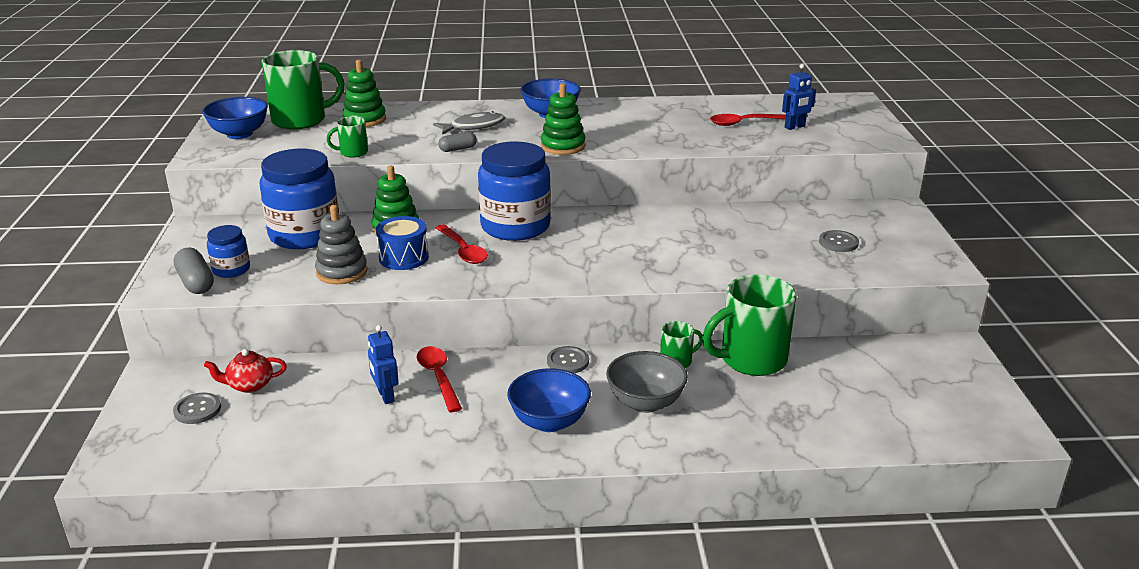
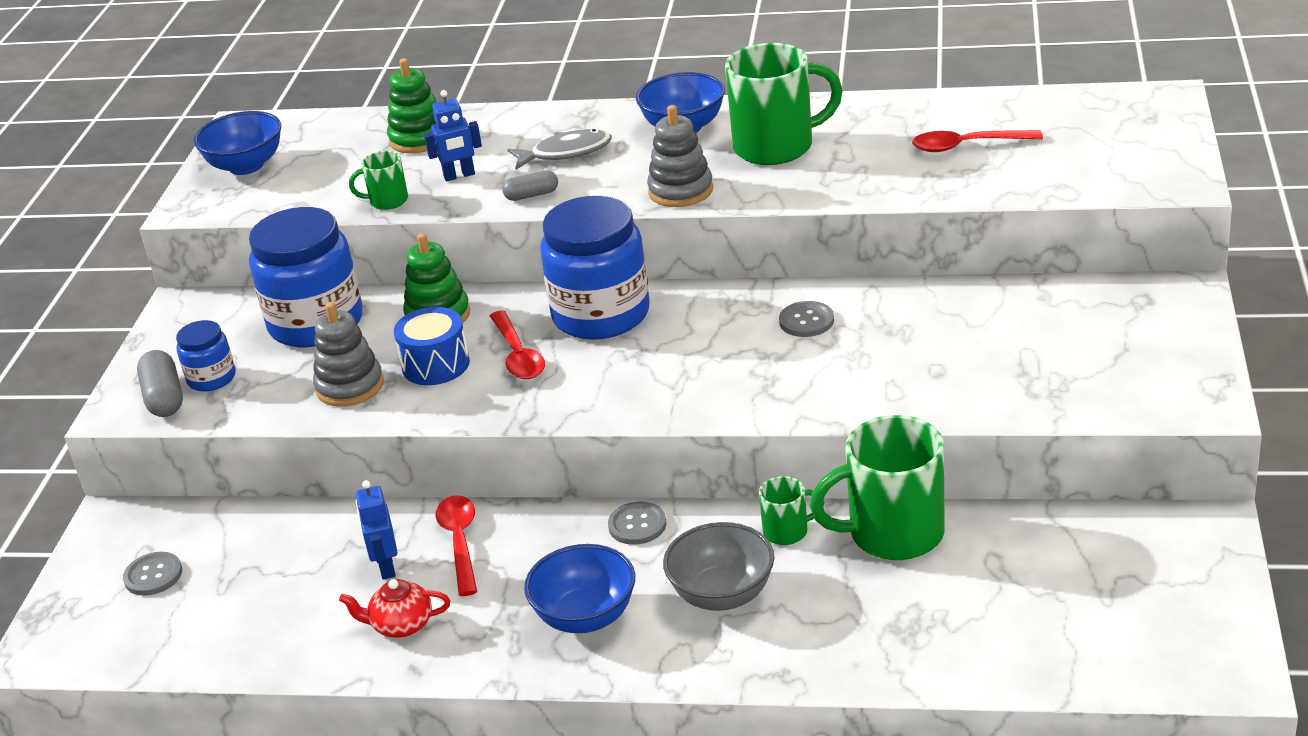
camera: 15 degrees right, 5 degrees up
red teapot [204,349,287,393] -> red teapot moved to [339,579,451,638]
green mug [262,50,344,130] -> green mug moved to [725,43,843,165]
green stacking toy [541,83,585,155] -> grey stacking toy [647,105,713,207]
blue robot [782,64,816,130] -> blue robot moved to [424,90,482,181]
grey button [819,230,859,252] -> grey button moved to [779,301,834,337]

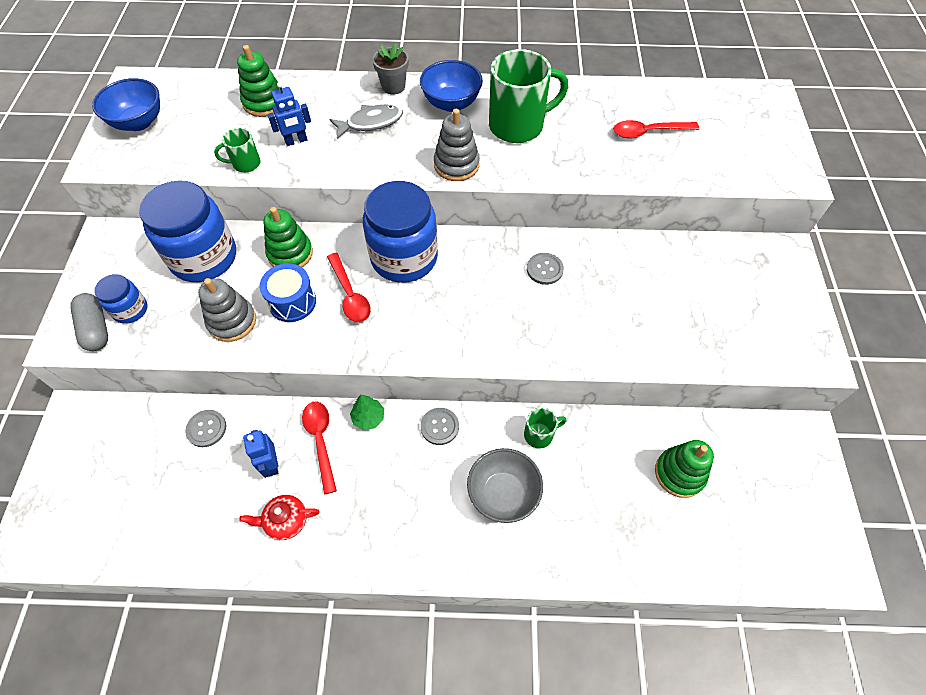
camera: 10 degrees left, 25 degrees up
grey button [123,552,182,596] -> grey button moved to [185,410,226,447]
grey capsule [502,170,558,201] -> none
blue bowl [524,544,635,633] -> none
green mug [810,415,945,560] -> none
none -> green tree [350,395,384,430]
none -> grey flower pot [372,43,409,95]
none -> green stacking toy [655,440,714,498]

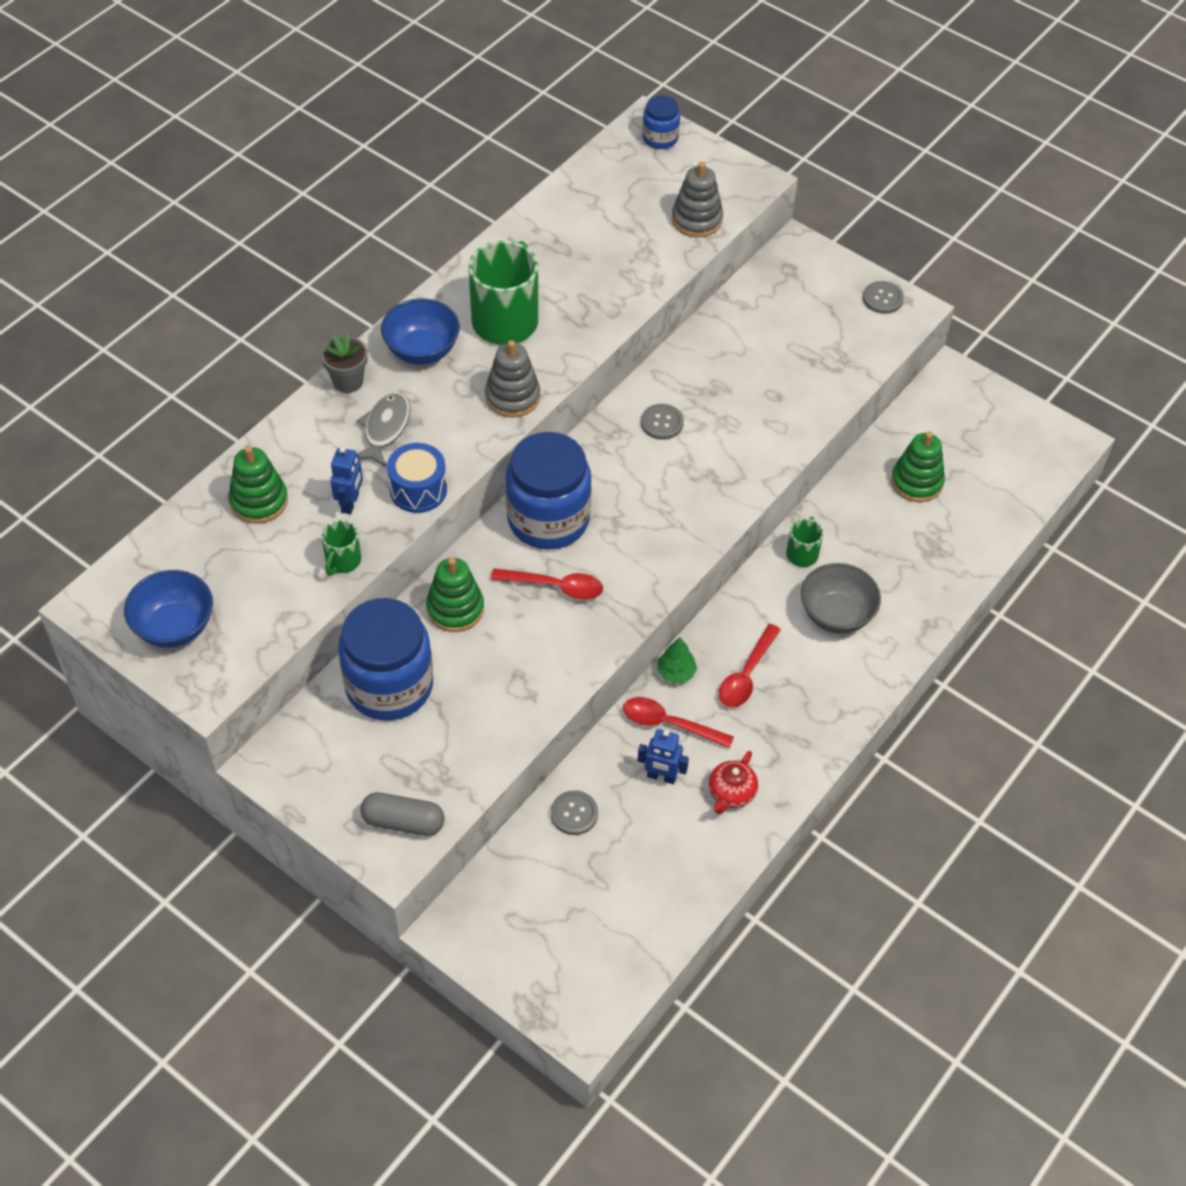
camera: 55 degrees left, 5 degrees down
blue jar [94,274,147,324] -> blue jar moved to [642,95,680,149]
grey stacking toy [198,278,256,342] -> grey stacking toy moved to [672,162,723,238]
blue drum [259,263,316,322] -> blue drum moved to [387,443,447,513]
grey button [420,408,459,445] -> grey button moved to [863,281,904,314]
red spoon [613,120,699,138] -> red spoon moved to [719,624,781,708]

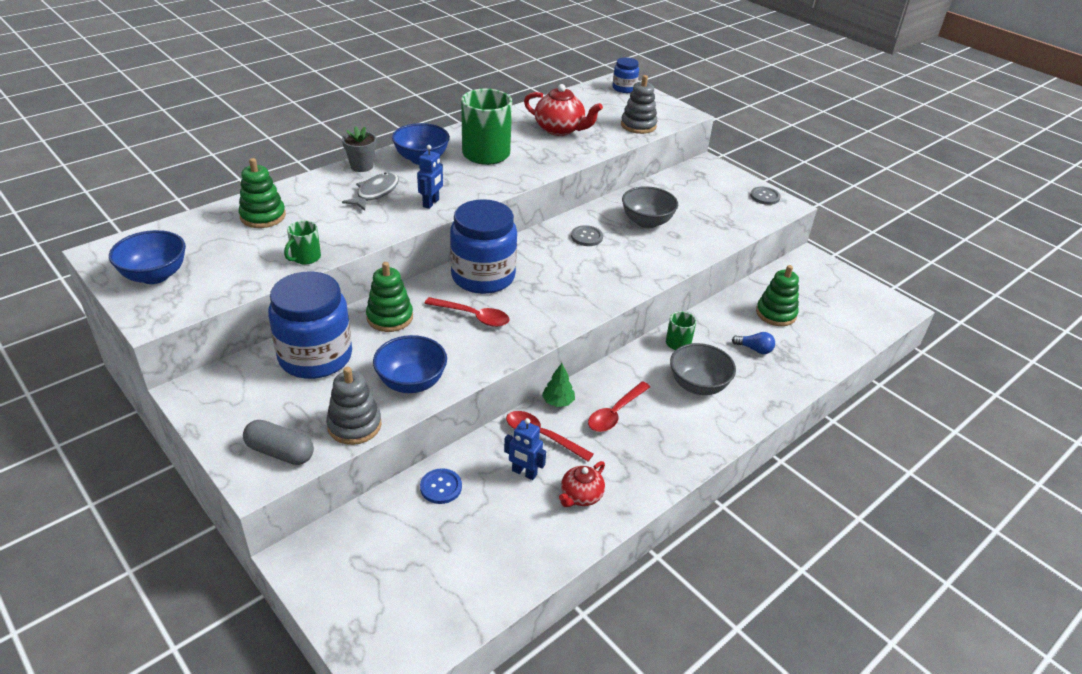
camera: 10 degrees right, 15 degrees down
blue robot [331,446,363,514] -> blue robot moved to [417,145,443,209]
blue drum [387,443,447,513] -> none
grey stacking toy [485,340,540,418] -> grey stacking toy moved to [326,367,382,445]
grey button [551,790,598,835] -> blue button [420,468,462,504]
none -> blue bowl [373,335,447,393]
none -> red teapot [524,84,603,136]
none -> grey bowl [622,186,678,228]
none -> blue light bulb [732,332,775,354]

